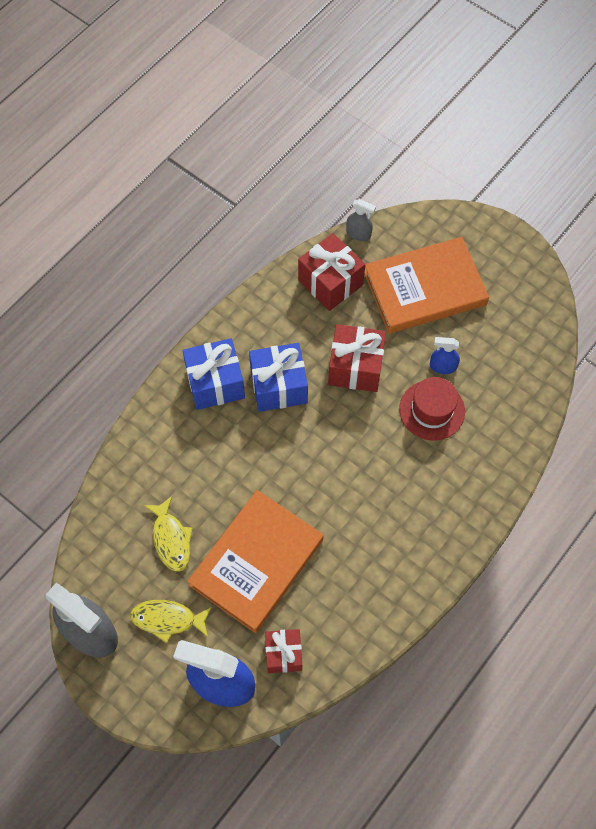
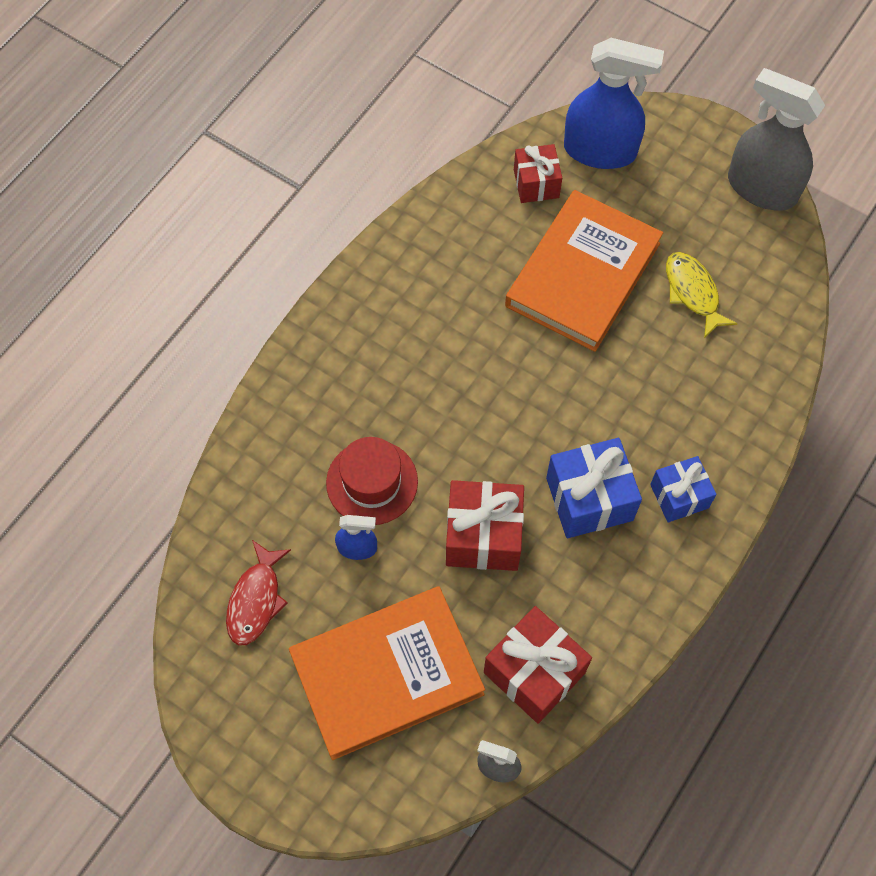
camera: 175 degrees right, 0 degrees up
yellow fish [130,600,212,643] -> none
blue gift [182,338,245,410] -> blue gift [650,456,716,523], size x0.65
none -> red fish [226,540,291,645]

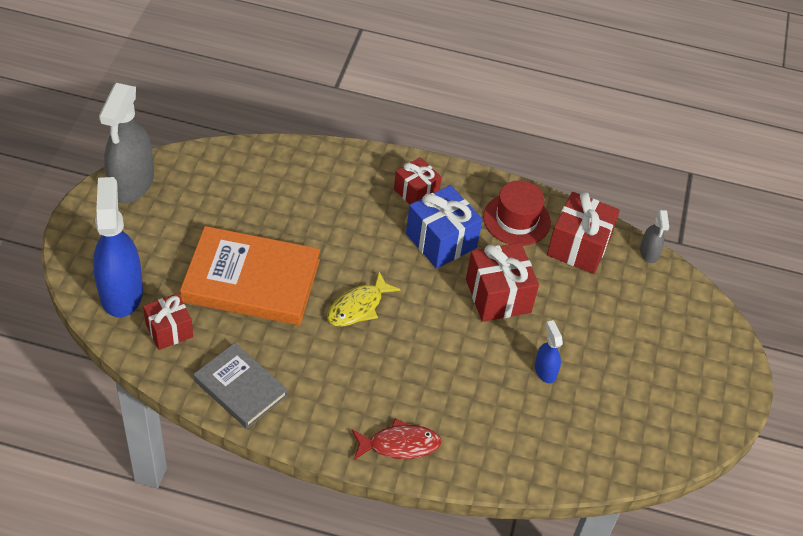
camera: 115 degrees left, 15 degrees down
red fish [226,540,291,645] -> red fish moved to [352,419,442,460]
orange book [289,587,485,760] -> none
red hat [326,437,418,525] -> red hat moved to [483,180,551,246]
blue gift [650,456,716,523] -> red gift [394,157,442,205]
yellow fish [666,252,738,338] -> yellow fish moved to [327,272,401,327]
none -> grey book [193,343,288,429]

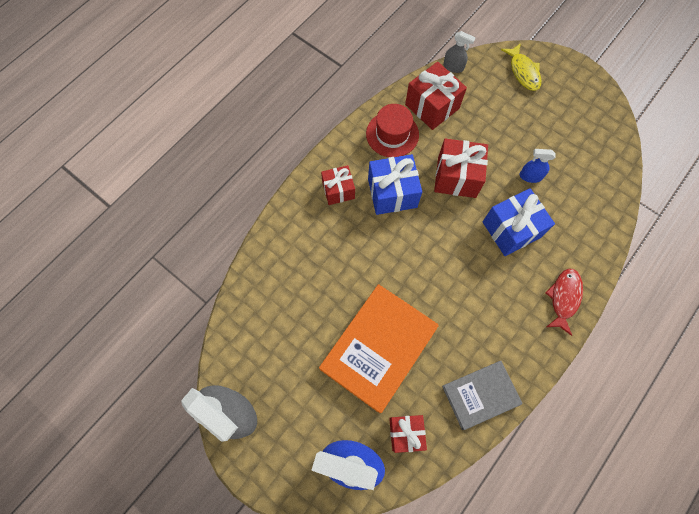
camera: 60 degrees left, 20 degrees up
yellow fish [327,272,401,327] -> yellow fish moved to [501,43,541,91]
none -> blue gift [483,188,555,256]

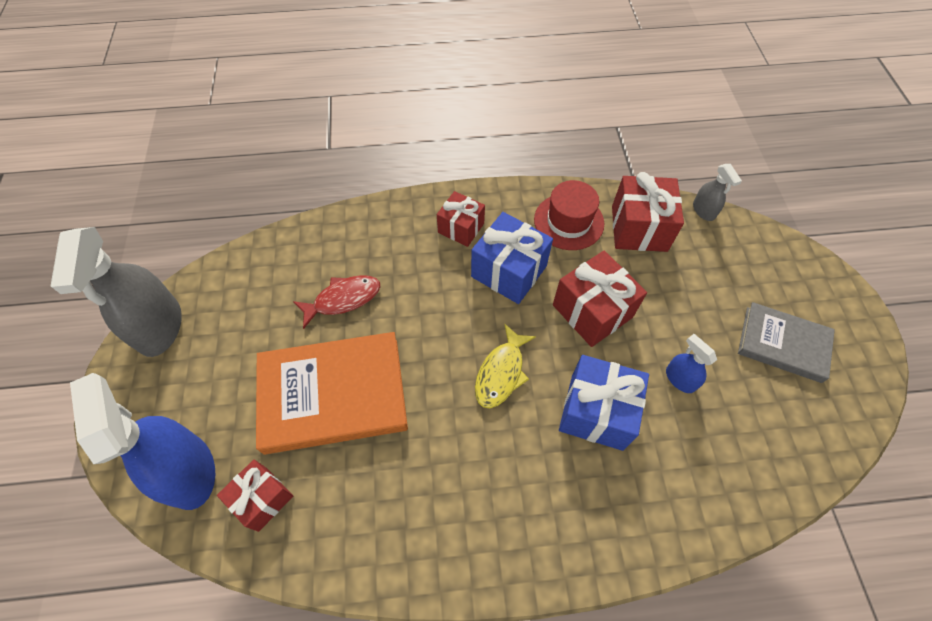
camera: 45 degrees right, 10 degrees down
grey book [442,361,523,430] -> grey book moved to [738,302,835,383]
yellow fish [501,43,541,91] -> yellow fish moved to [475,323,536,408]
red fish [545,269,583,336] -> red fish moved to [293,275,380,329]

